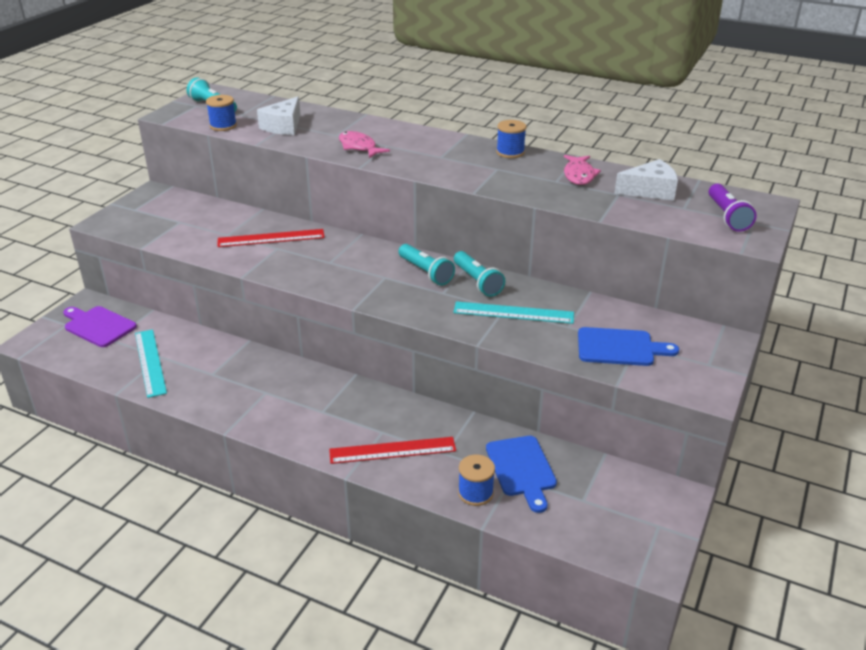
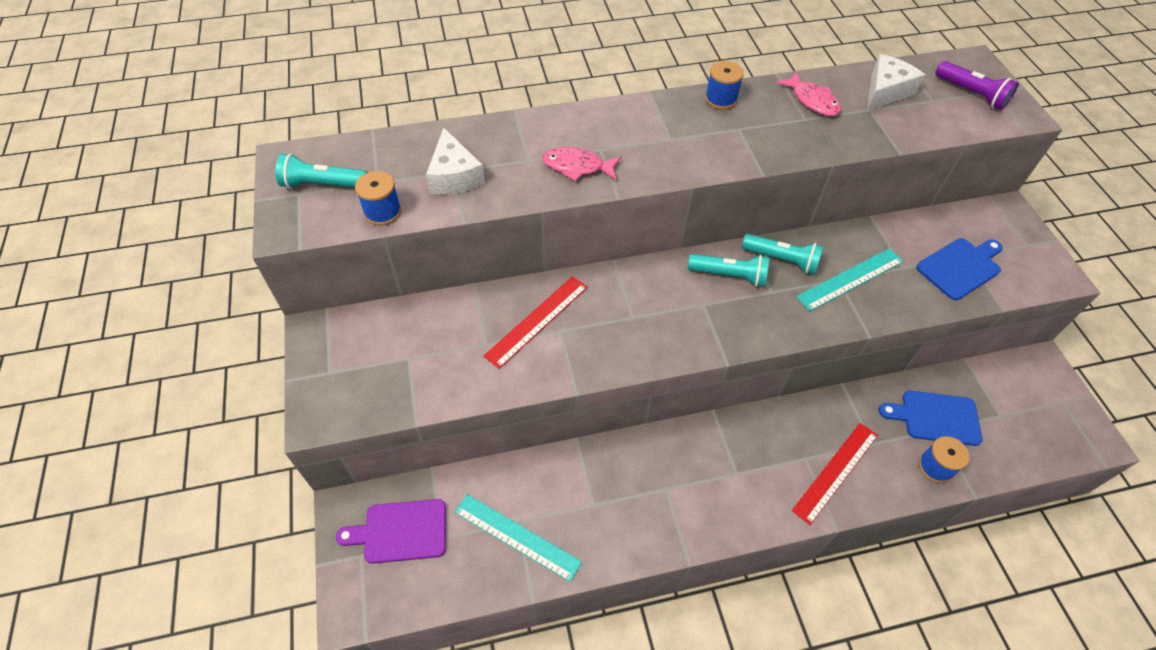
camera: 40 degrees left, 20 degrees up
blue cutting board [486,436,557,513] -> blue cutting board turned 150 degrees clockwise [879,391,983,446]

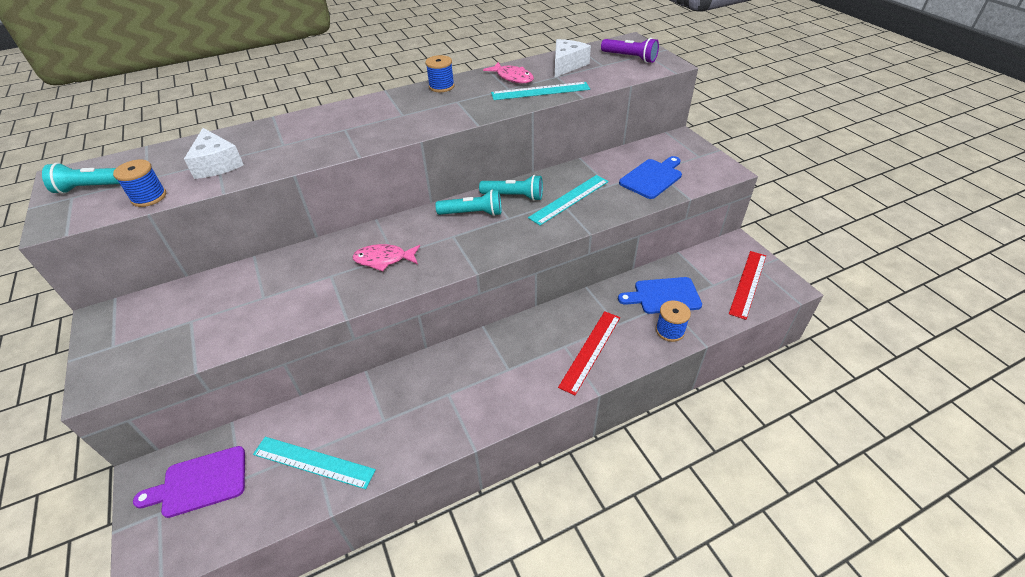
camera: 10 degrees left, 10 degrees down
red ruler [484,276,588,369] -> red ruler moved to [729,251,766,320]
pink fish [542,147,621,182] -> pink fish moved to [352,244,420,271]
none -> turquoise ruler [491,82,590,100]

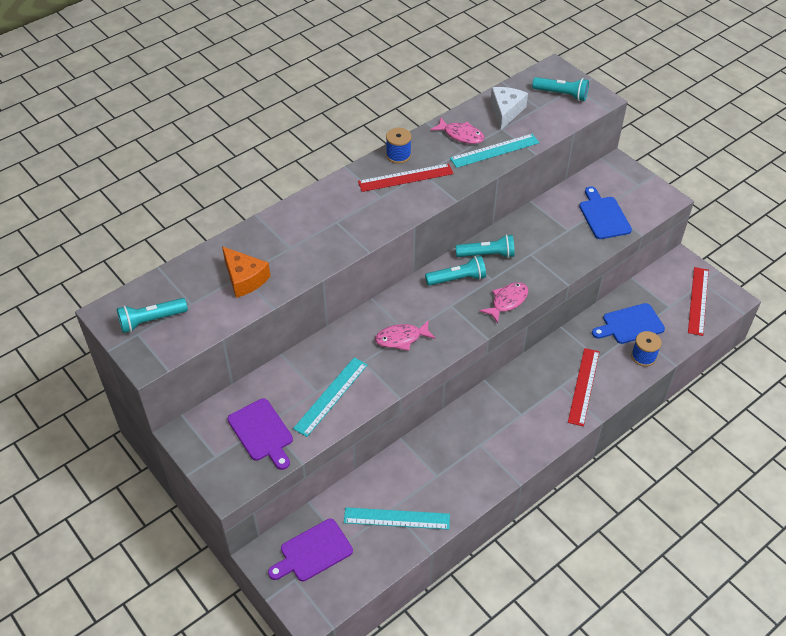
camera: 15 degrees left, 5 degrees up
blue spool [113,160,166,207] -> none
white cheese [184,128,244,179] -> orange cheese [222,246,270,298]
turquoise ruler [528,175,609,225] -> turquoise ruler moved to [293,357,368,437]
purple flashlight [601,38,659,63] -> turquoise flashlight [532,77,589,101]
blue cutting board [619,156,682,199] -> blue cutting board turned 45 degrees counterclockwise [579,186,632,239]
none -> purple cutting board [228,398,293,470]
none -> red ruler [358,163,454,192]
none -> pink fish [480,282,528,323]

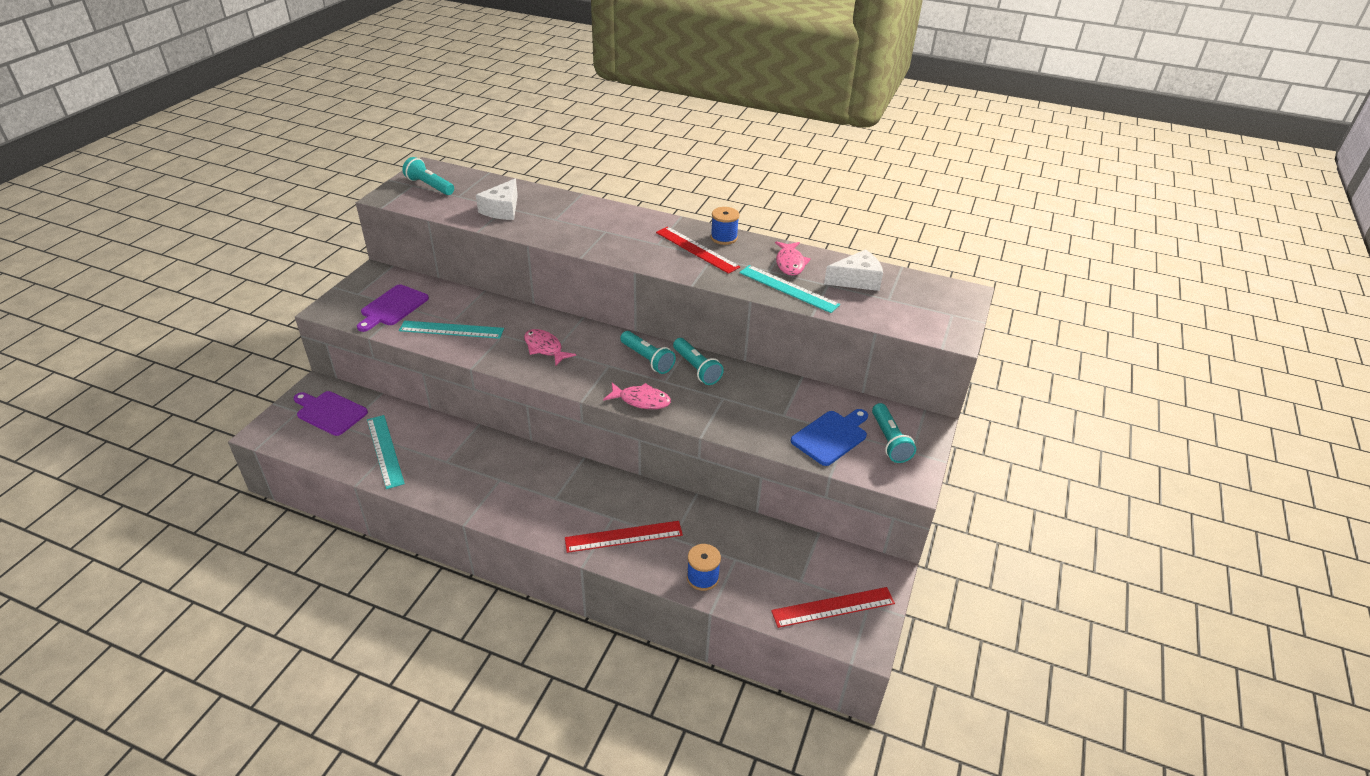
camera: 60 degrees right, 10 degrees down
orange cheese [222,246,270,298] -> white cheese [476,179,518,220]
turquoise flashlight [532,77,589,101] -> turquoise flashlight moved to [872,403,916,463]
blue cutting board [592,303,665,344] -> none

